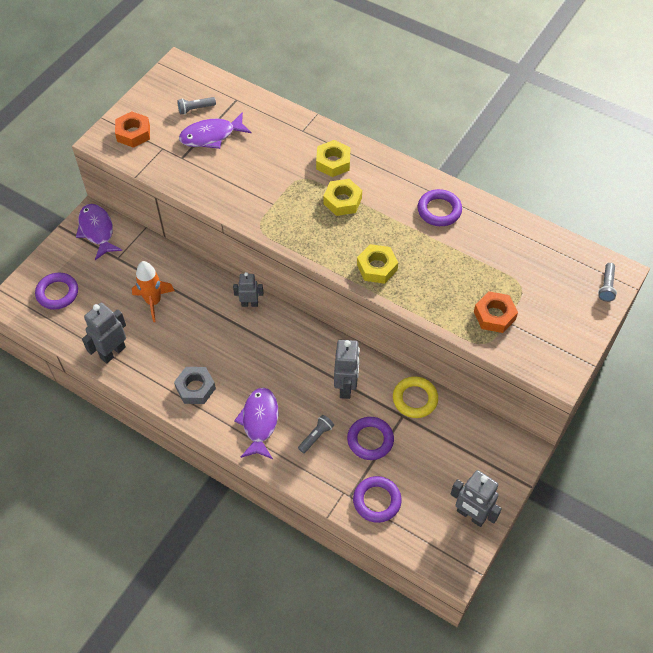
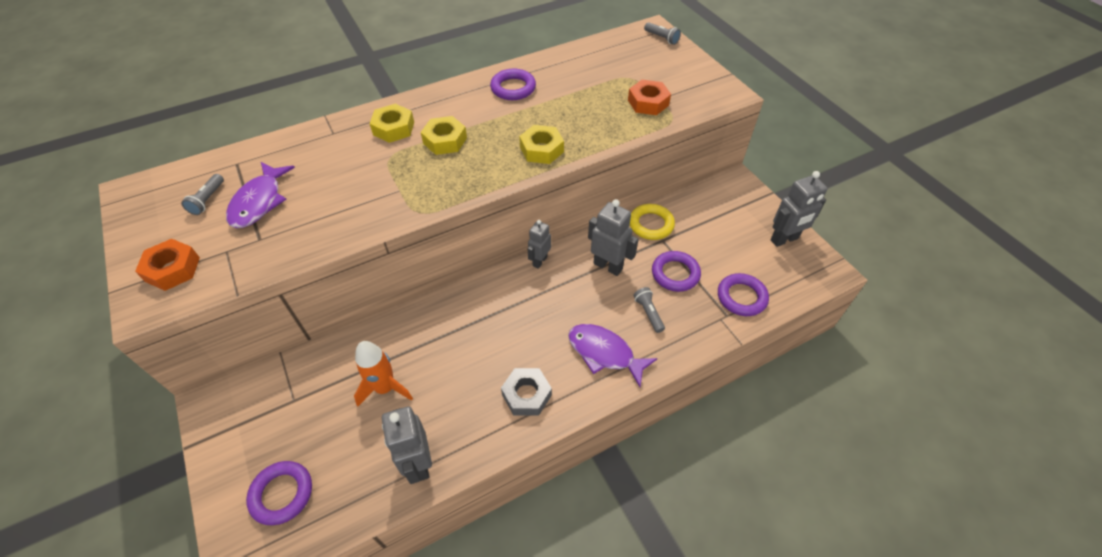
camera: 60 degrees left, 5 degrees down
purple fish [76,204,122,260] -> none
grey robot [233,272,263,307] -> grey robot moved to [528,220,551,269]

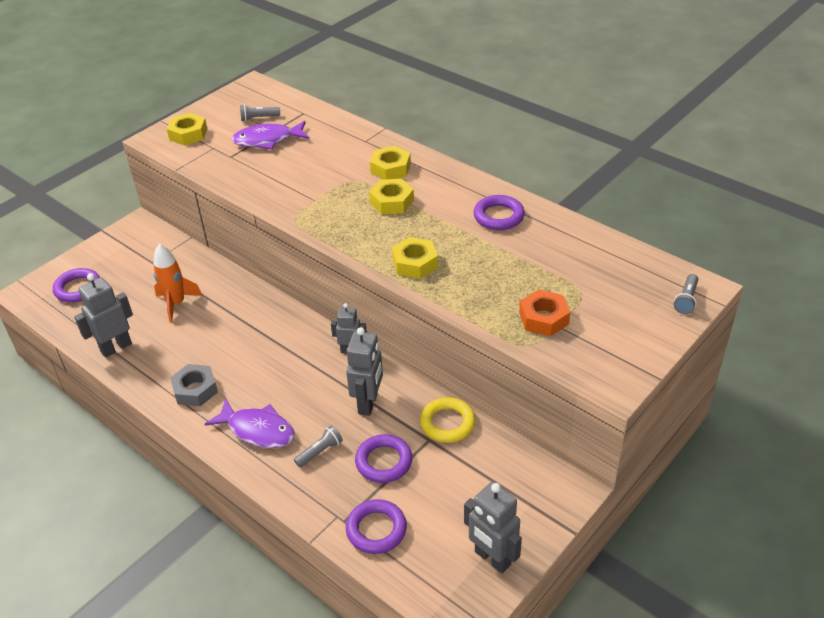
camera: 70 degrees right, 10 degrees down
orange nut [135,239,200,291] -> yellow nut [167,113,207,145]
purple fish [568,324,658,387] -> purple fish turned 105 degrees clockwise [205,399,295,448]

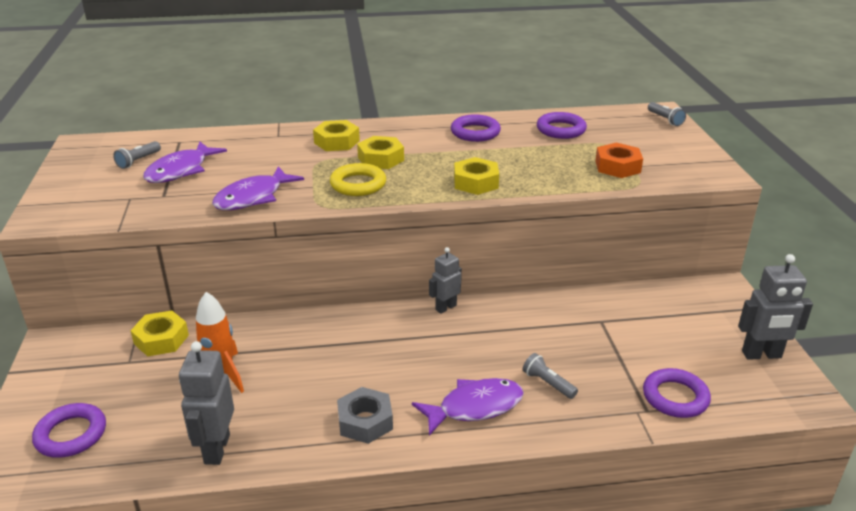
camera: 50 degrees left, 10 degrees down
yellow nut [167,113,207,145] -> yellow nut moved to [131,311,189,356]
grey flashlight [294,425,343,467] -> grey flashlight turned 45 degrees counterclockwise [523,353,578,399]
grey robot [346,327,383,416] -> none
purple ring [355,434,412,483] -> purple ring moved to [537,112,587,139]
yellow ring [420,397,475,443] -> yellow ring moved to [330,163,386,196]
none -> purple fish [212,166,304,210]

